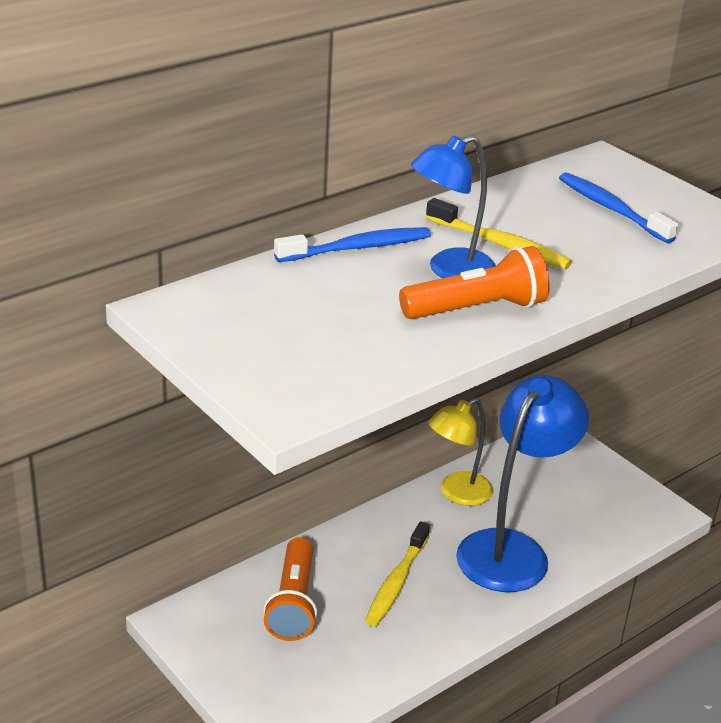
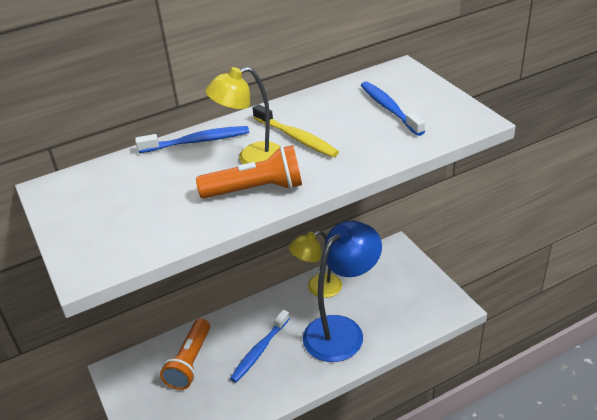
camera: 15 degrees right, 5 degrees up
yellow toothbrush [365,522,430,627] -> blue toothbrush [230,310,290,382]
blue lamp [411,136,496,278] -> yellow lamp [205,67,280,164]

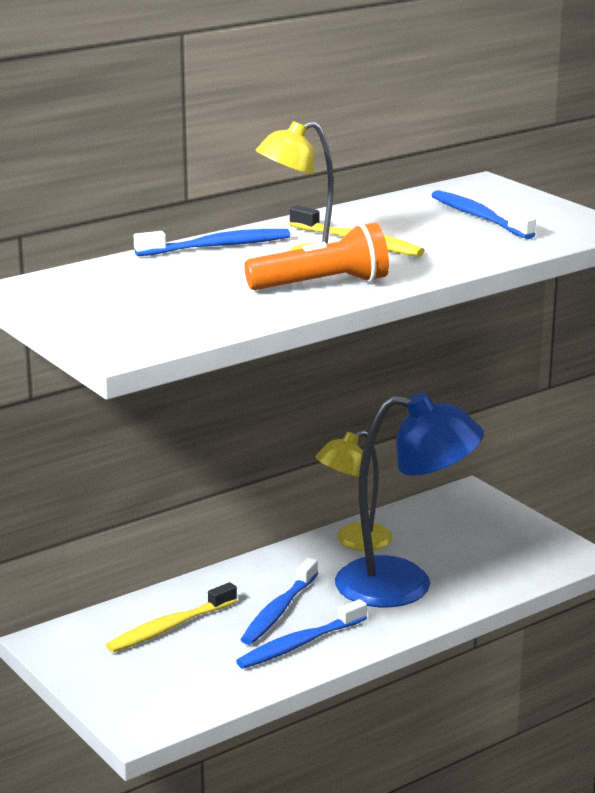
camera: 10 degrees left, 15 degrees down
orange flashlight [160,318,210,390] -> yellow toothbrush [106,582,237,652]
blue lamp [303,221,382,362] -> blue lamp turned 60 degrees clockwise [335,392,484,607]
none -> blue toothbrush [236,599,367,669]

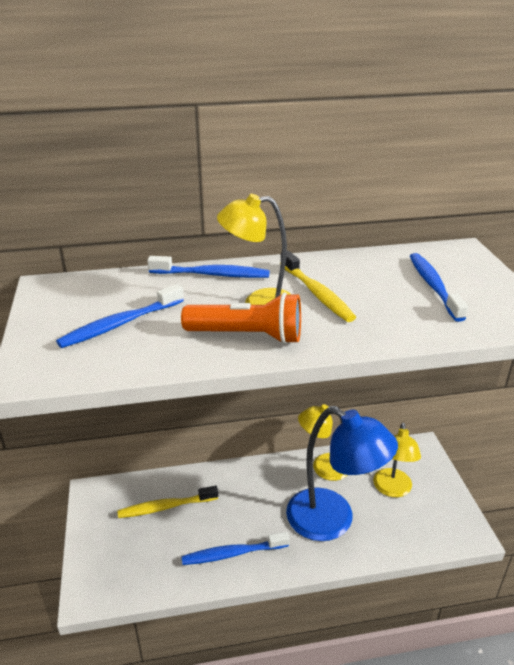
camera: 25 degrees right, 10 degrees up
blue toothbrush [240,558,318,645] -> blue toothbrush moved to [56,284,184,348]
none -> yellow lamp [373,423,421,497]

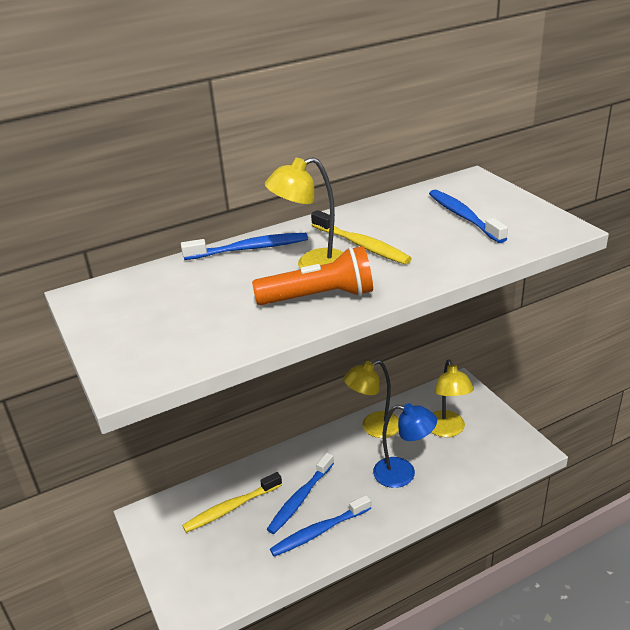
camera: 15 degrees left, 0 degrees up
blue toothbrush [56,284,184,348] -> blue toothbrush moved to [267,453,334,534]
blue lamp [286,407,398,541] -> blue lamp [373,403,437,488], size x0.61

